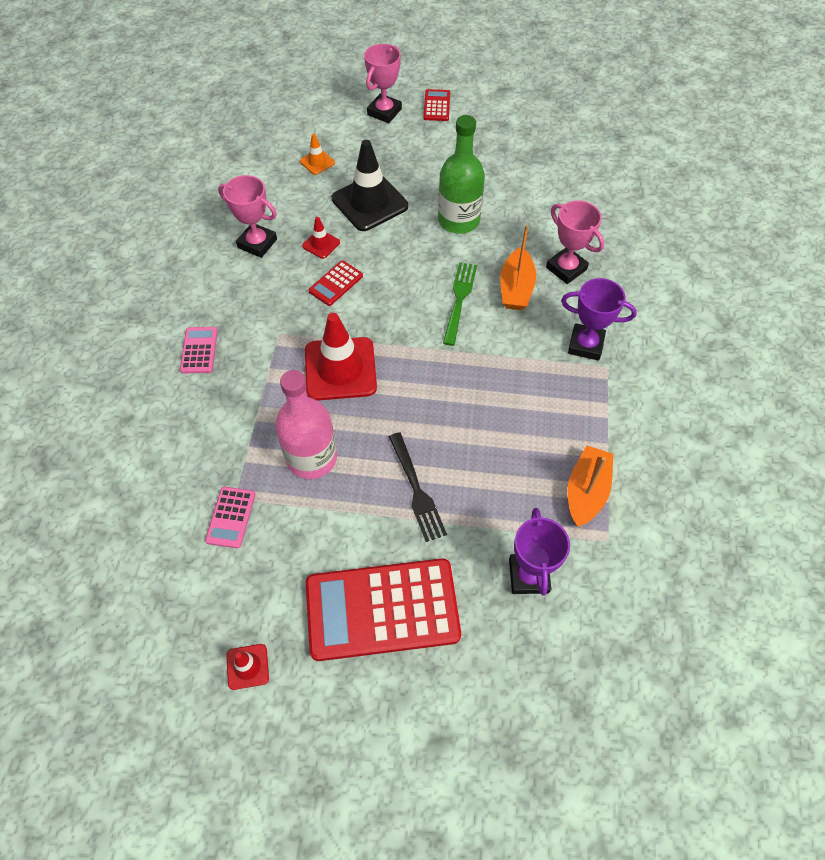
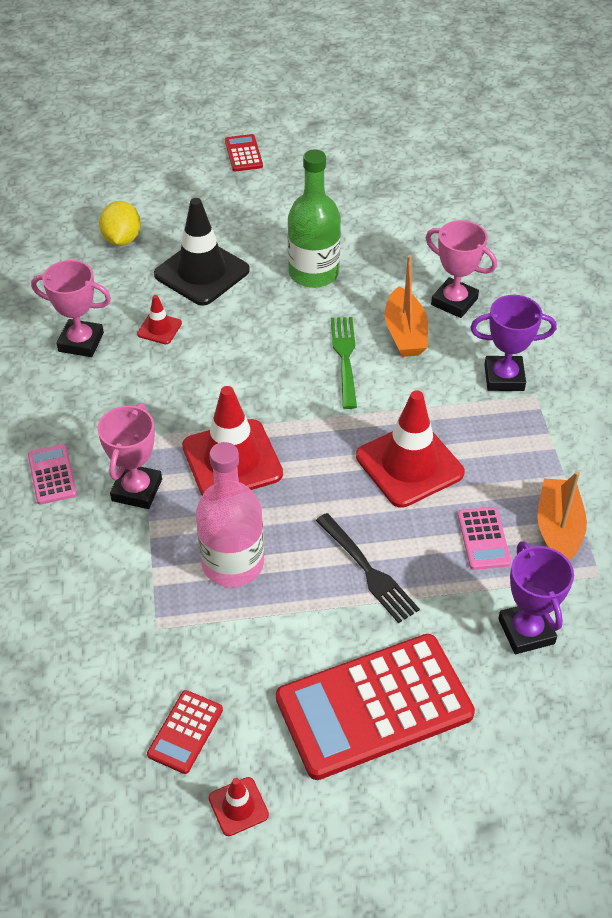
camera: 15 degrees left, 10 degrees down
pink calculator [205,487,255,548] -> pink calculator moved to [458,507,511,570]
orange traffic cone [300,134,335,175] -> yellow lemon [99,201,141,246]
red calculator [309,261,363,306] -> red calculator moved to [147,690,223,774]
pink trophy [364,44,402,123] -> pink trophy moved to [97,403,162,509]
none -> red traffic cone [356,390,465,508]

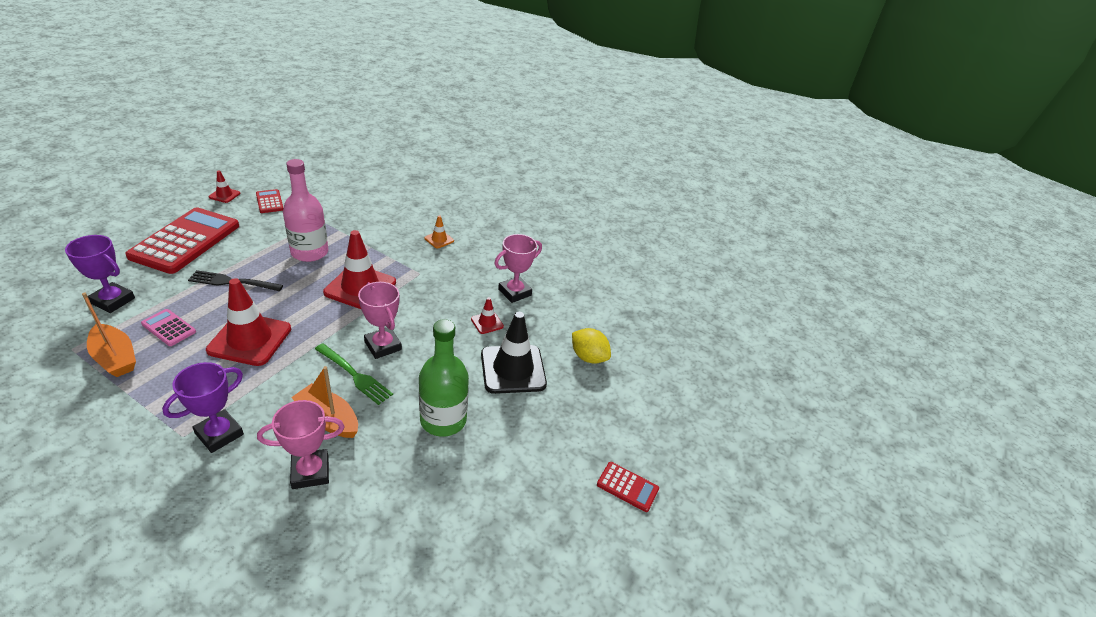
camera: 125 degrees right, 10 degrees down
pink calculator [28,444,77,505] -> orange traffic cone [424,215,454,248]
pink trophy [97,403,162,509] -> pink trophy moved to [358,282,402,359]

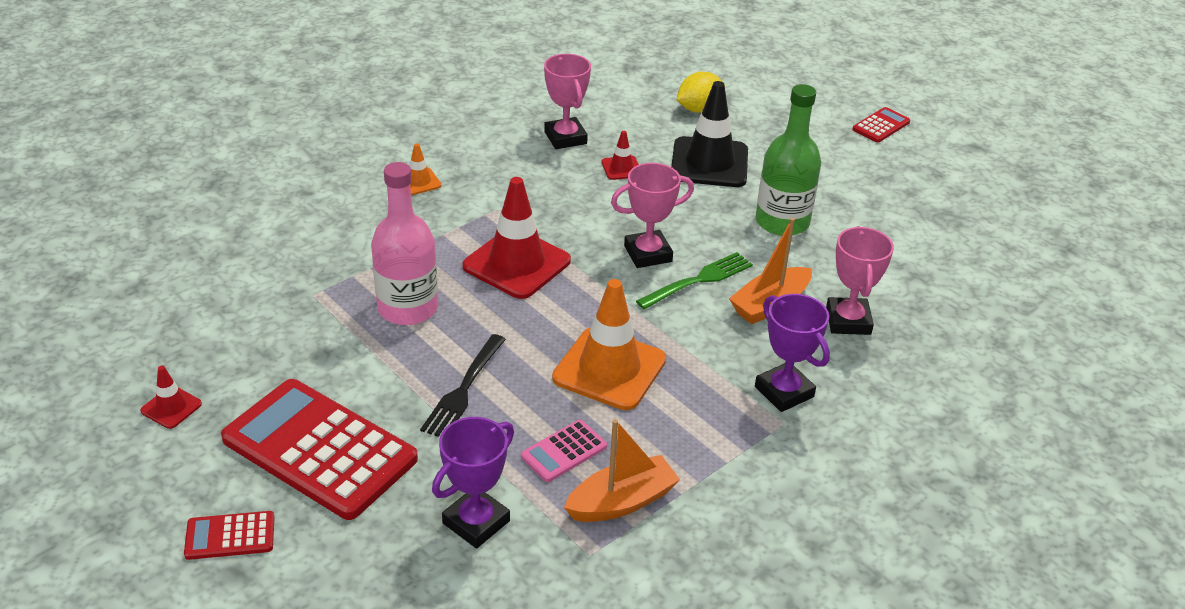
camera: 70 degrees left, 0 degrees up
red traffic cone [206,278,291,366] -> orange traffic cone [552,279,666,410]
red calculator [256,189,283,213] -> red calculator moved to [184,511,275,560]

